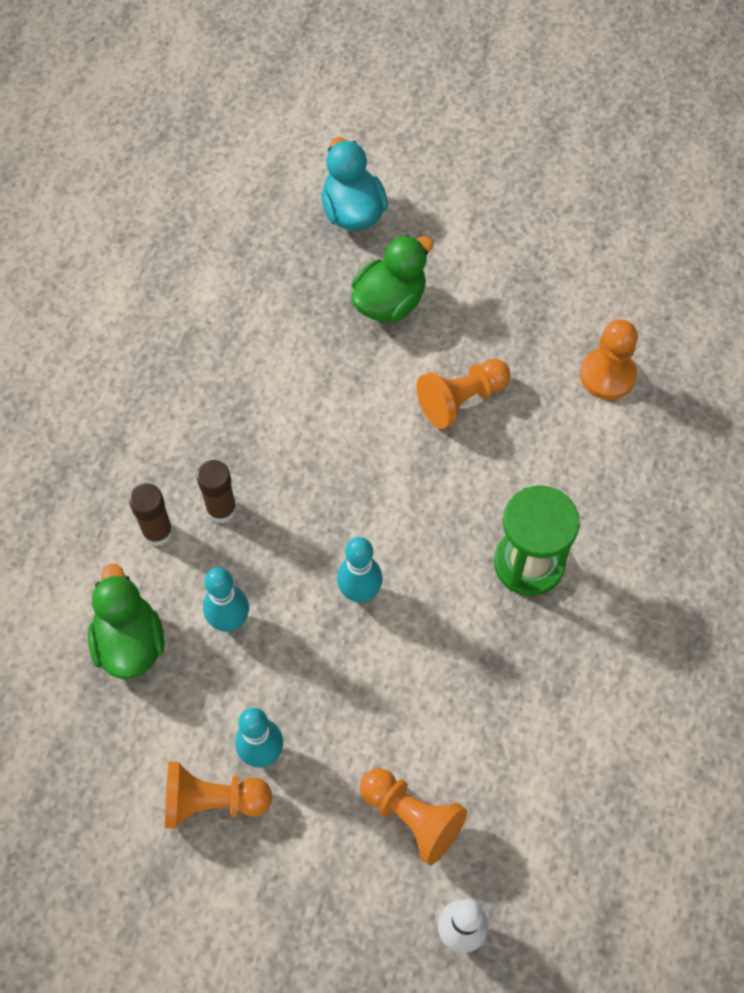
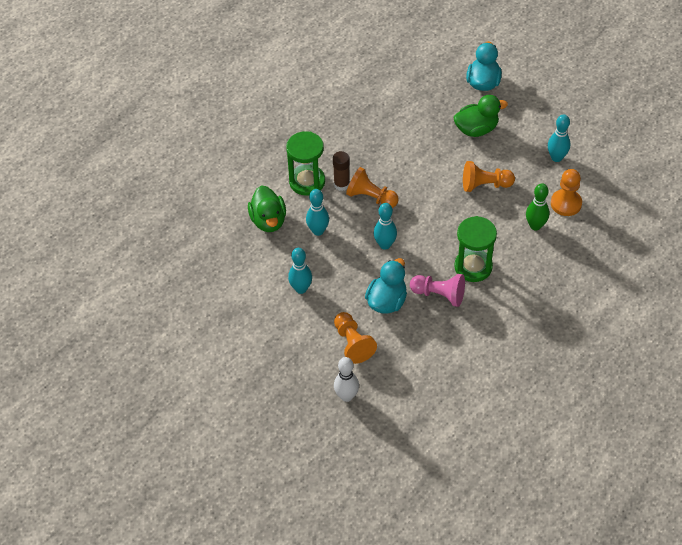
camera: 30 degrees right, 10 degrees down
green duck [88,564,164,679] -> green duck turned 150 degrees clockwise [248,185,286,232]
brown glue stick [129,483,173,546] -> green hourglass [286,131,325,196]
orange pawn [165,761,272,829] -> orange pawn moved to [346,167,399,208]
none -> turquoise duck [365,258,407,314]
none -> pink pawn [410,274,465,307]
none -> green bowling pin [526,183,549,230]
none -> turquoise bowling pin [548,114,570,162]

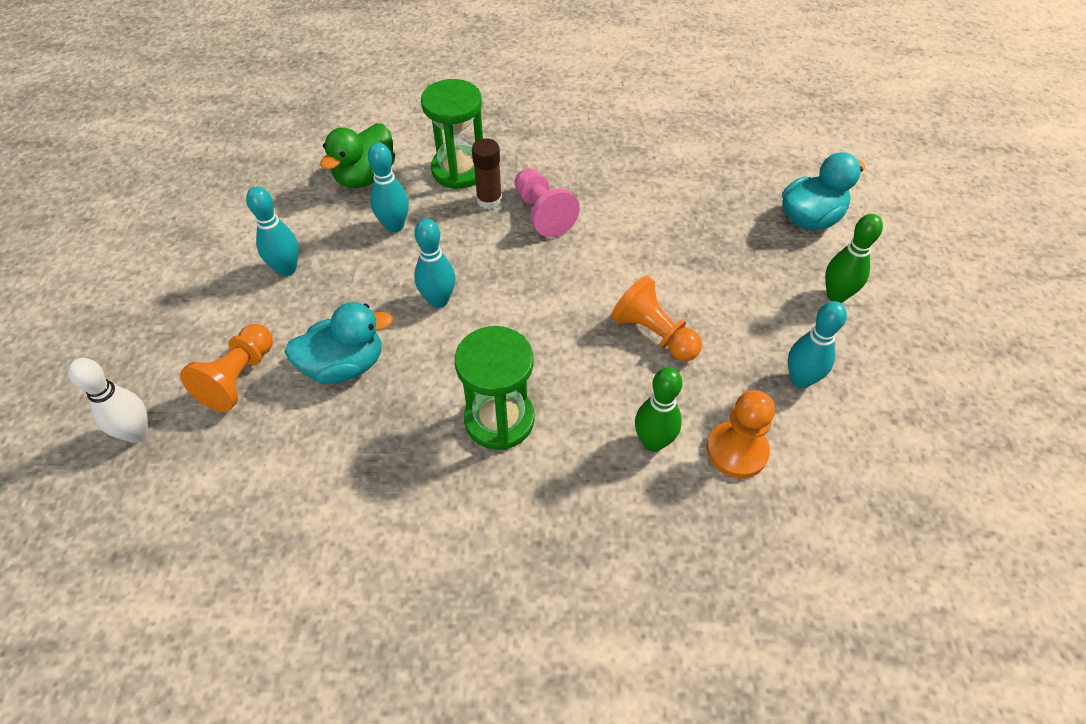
camera: 45 degrees right, 0 degrees up
orange pawn [346,167,399,208] -> none
pink pawn [410,274,465,307] -> pink pawn moved to [515,168,580,237]
green duck [453,95,508,137] -> none
none -> green bowling pin [825,214,883,303]

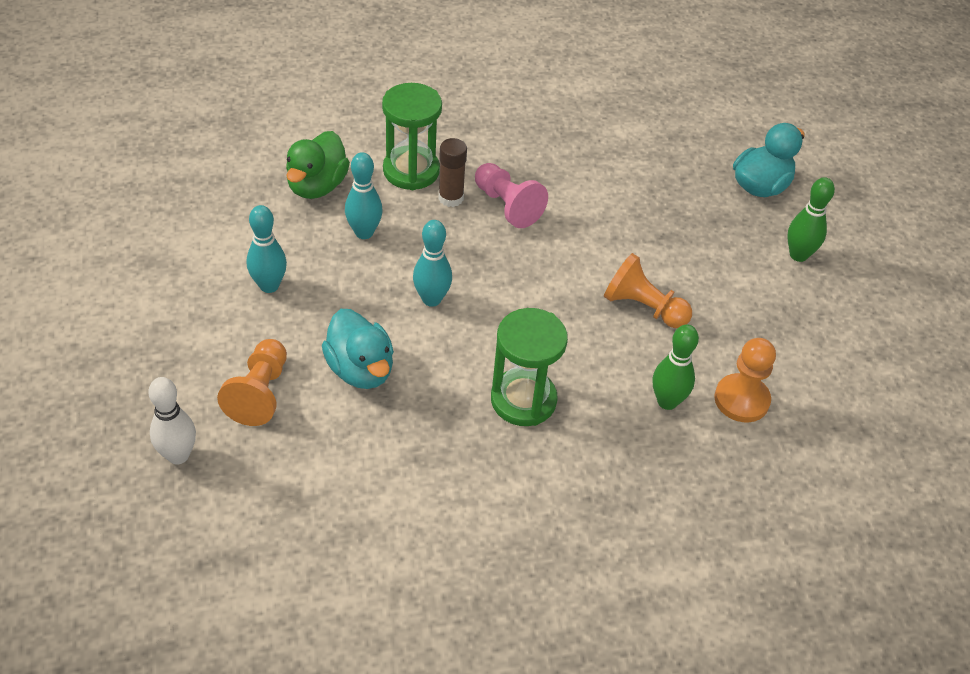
camera: 15 degrees left, 5 degrees down
turquoise duck [285,302,393,384] -> turquoise duck turned 90 degrees clockwise [322,309,394,389]
turquoise bowling pin [788,301,847,388] -> none

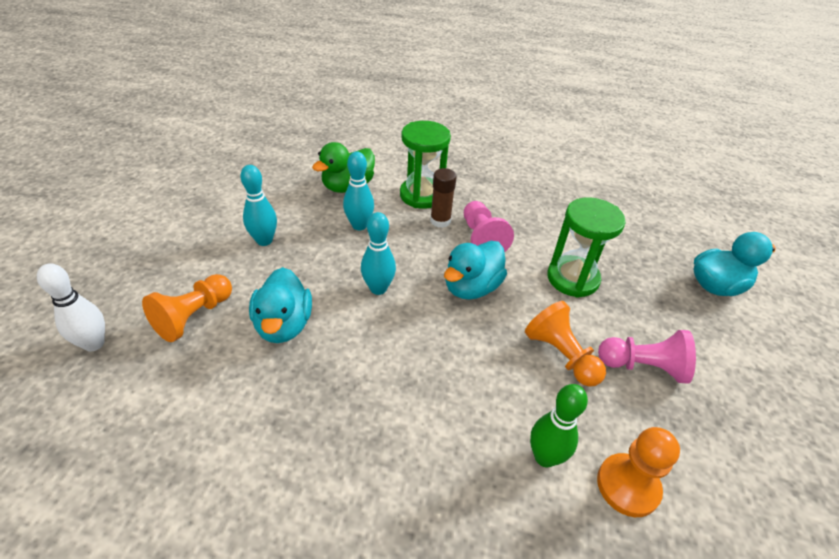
camera: 25 degrees right, 5 degrees down
green hourglass [491,308,568,426] -> green hourglass moved to [547,197,626,298]
green bowling pin [787,177,835,262] -> none
none -> turquoise duck [444,241,507,300]
none -> pink pawn [598,330,696,384]

